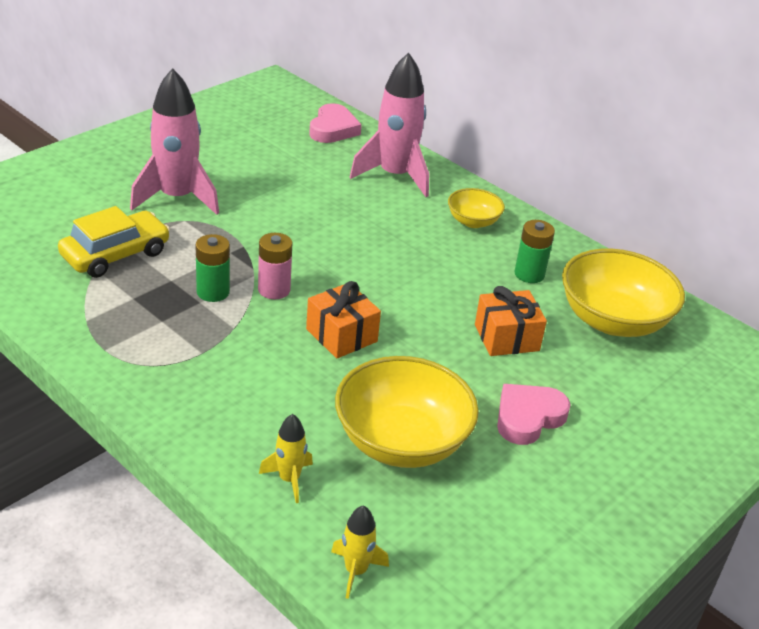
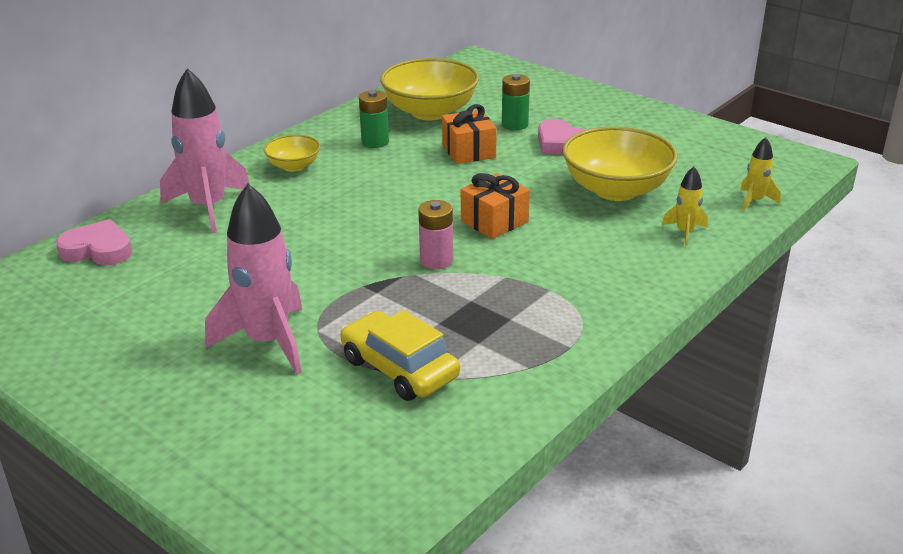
camera: 90 degrees left, 5 degrees down
green battery [195,234,230,302] -> green battery moved to [502,74,530,130]

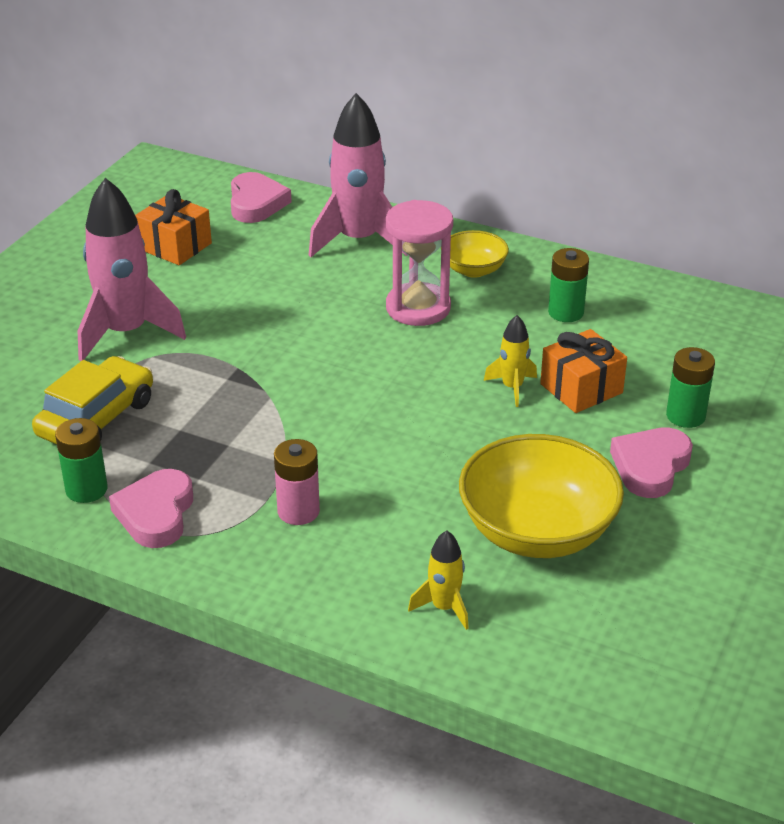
camera: 75 degrees right, 5 degrees up
yellow bowl [380,58,479,120] -> none
pink battery [418,200,453,269] -> pink battery moved to [274,439,320,525]
orange gift [461,173,530,239] -> orange gift moved to [135,189,212,265]
yellow rocket [740,137,781,211] -> yellow rocket moved to [484,315,537,407]
none -> green battery [55,418,107,503]
none -> pink heart [109,469,193,548]
none -> pink hourglass [386,200,453,326]

